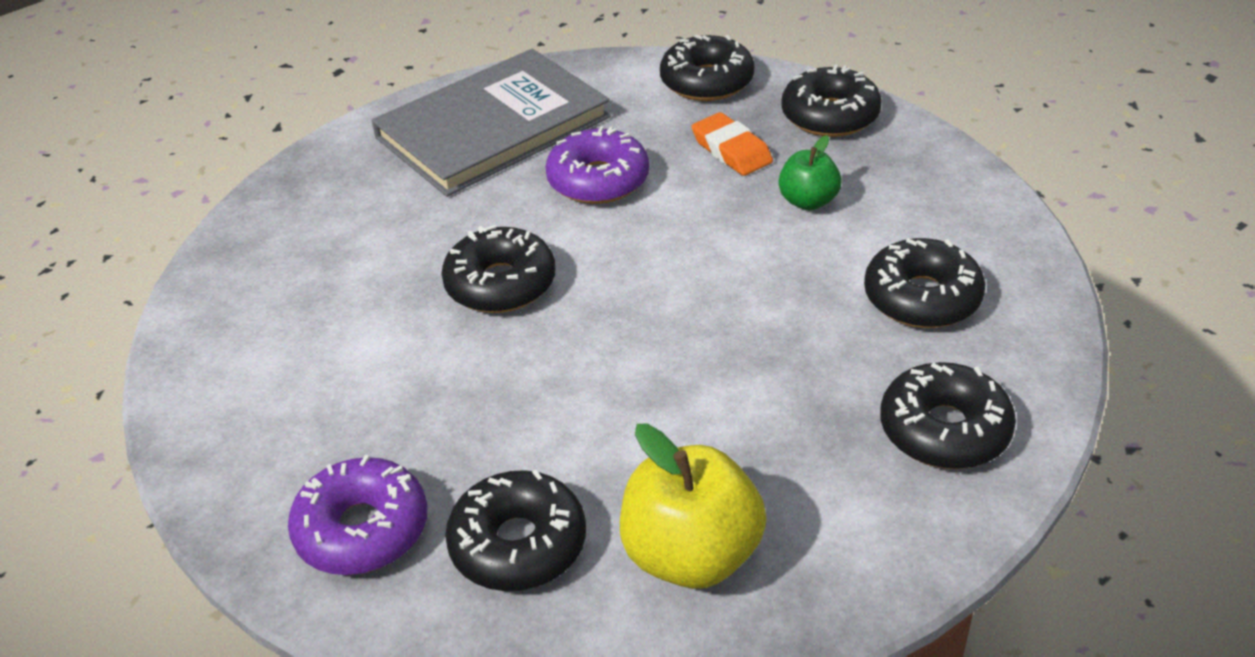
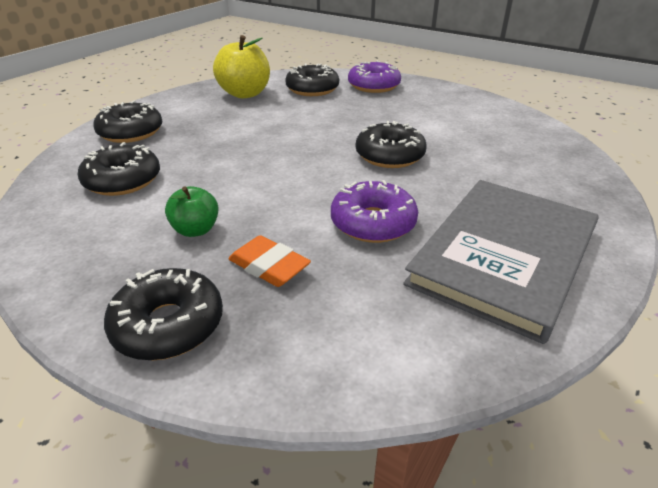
camera: 160 degrees right, 5 degrees down
black donut [660,34,754,101] -> none

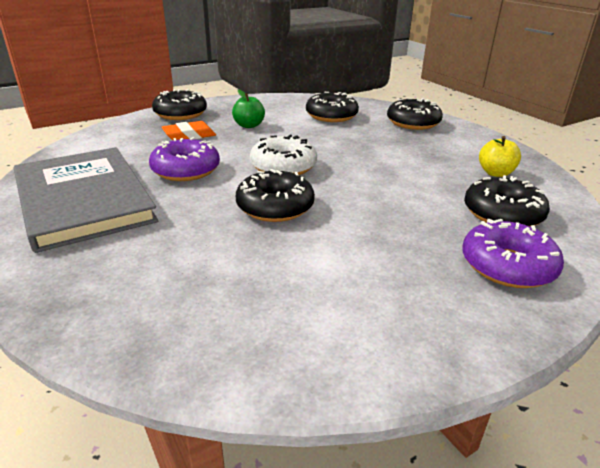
camera: 115 degrees right, 5 degrees down
yellow apple [213,35,270,98] -> yellow apple [479,136,521,177], size x0.57
none -> white donut [250,135,317,175]

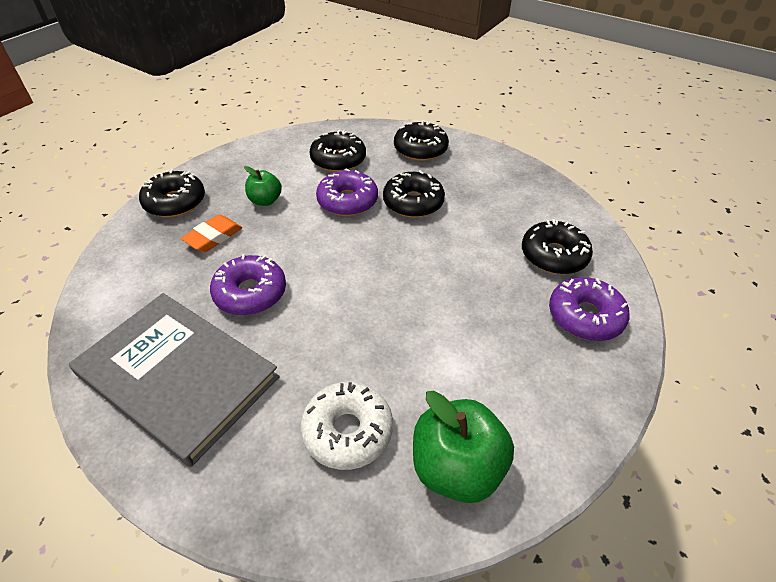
camera: 25 degrees left, 15 degrees up
black donut [236,169,315,222] -> black donut moved to [383,170,445,218]
white donut [250,135,317,175] -> white donut moved to [300,382,393,470]
yellow apple [479,136,521,177] -> none
none -> purple donut [316,168,378,216]
none -> green apple [413,390,514,503]

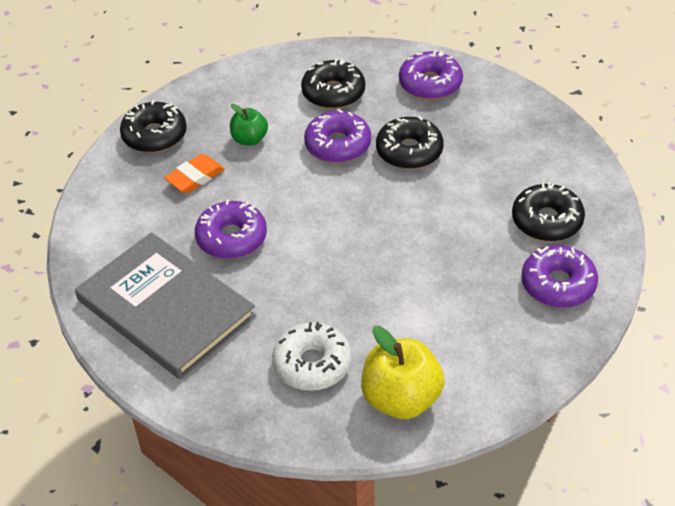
camera: 10 degrees right, 0 degrees up
black donut [394,120,449,161] -> purple donut [399,50,463,100]
green apple [413,390,514,503] -> yellow apple [361,326,445,419]

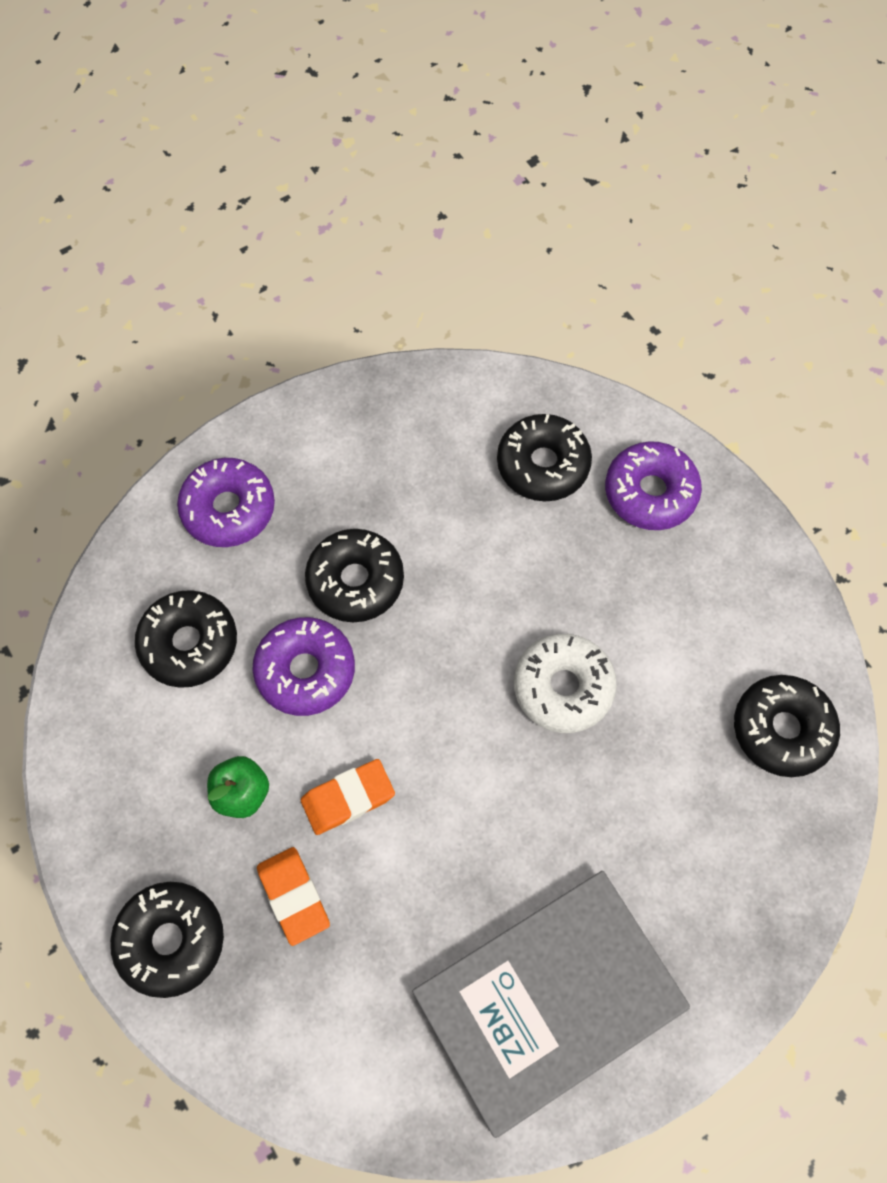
camera: 75 degrees left, 20 degrees up
purple donut [195,199,267,259] -> none
white donut [272,322,352,391] -> white donut moved to [514,634,617,733]
yellow apple [361,326,445,419] -> black donut [734,675,840,777]
none -> orange eraser [301,759,395,835]

